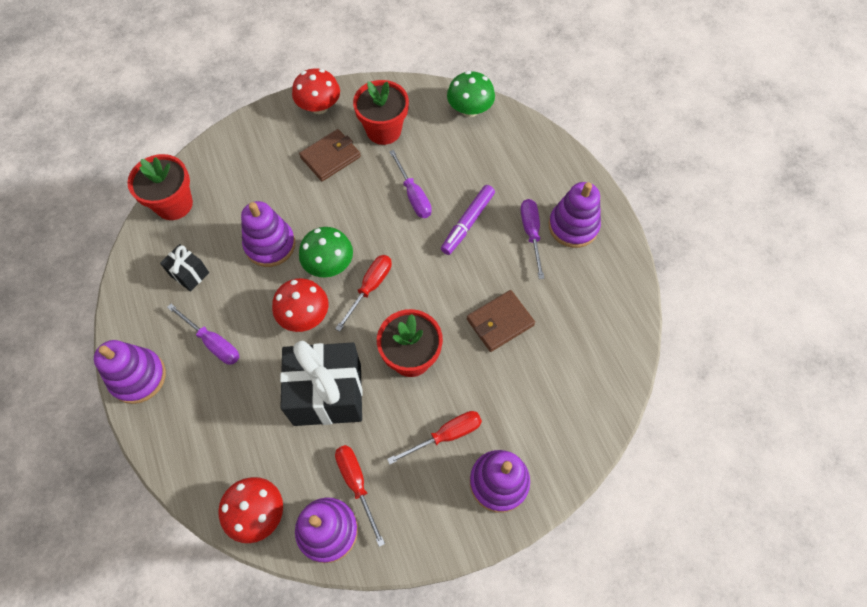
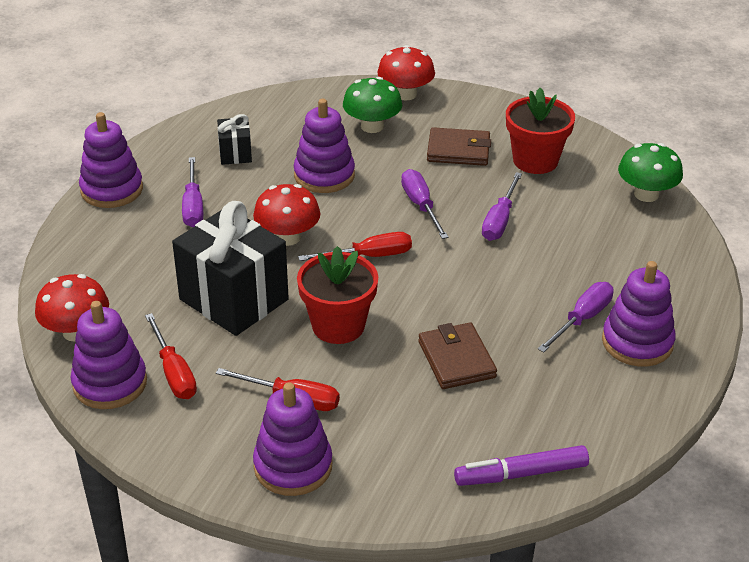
camera: 45 degrees right, 25 degrees down
red flower pot [127,154,193,220] -> none
red mushroom [292,68,340,114] -> red mushroom moved to [377,45,435,101]
green mushroom [299,227,353,278] -> green mushroom moved to [343,77,402,133]
red screwdriver [335,445,385,547] -> red screwdriver turned 135 degrees clockwise [145,313,197,399]
purple marker [441,185,495,255] -> purple marker moved to [454,445,589,486]
brown wallet [467,290,535,352] -> brown wallet turned 60 degrees clockwise [418,323,497,389]
none -> purple screwdriver [401,169,448,239]

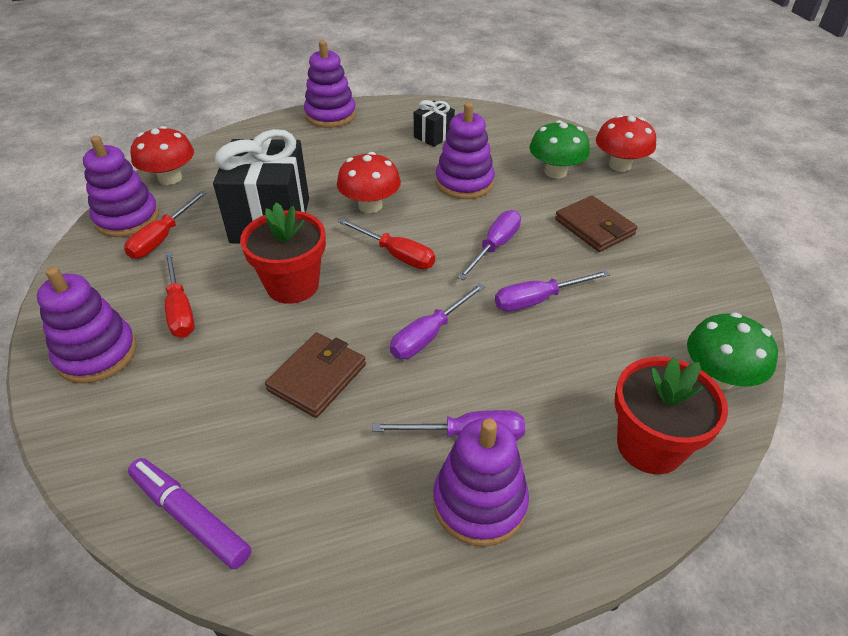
camera: 50 degrees right, 5 degrees up
purple screwdriver [182,157,203,227] -> purple screwdriver moved to [390,283,485,359]
red flower pot [506,88,575,174] -> red flower pot moved to [614,357,728,474]

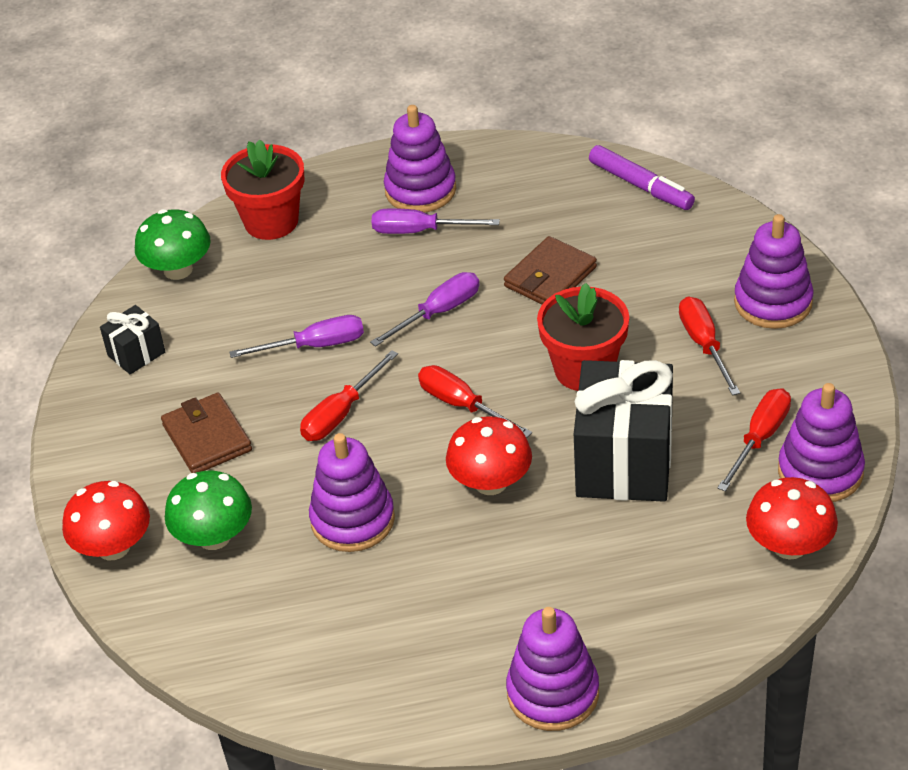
camera: 170 degrees left, 0 degrees up
black gift [414,100,455,147] -> black gift moved to [100,305,165,374]
purple screwdriver [457,210,521,280] -> red screwdriver [300,350,398,441]

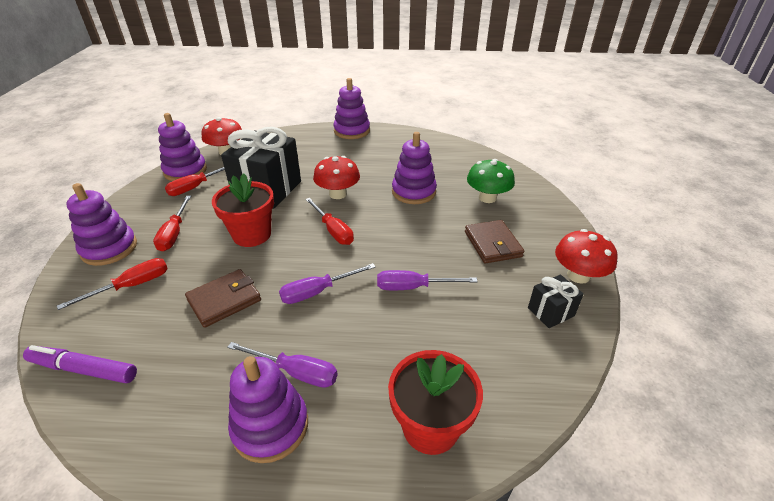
camera: 170 degrees left, 5 degrees down
red mushroom [62,481,150,561] -> red mushroom moved to [555,229,618,284]
green mushroom [135,209,211,280] -> none
red screwdriver [300,350,398,441] -> red screwdriver moved to [57,258,168,310]
purple marker [589,145,695,210] -> purple marker turned 45 degrees counterclockwise [23,345,137,383]

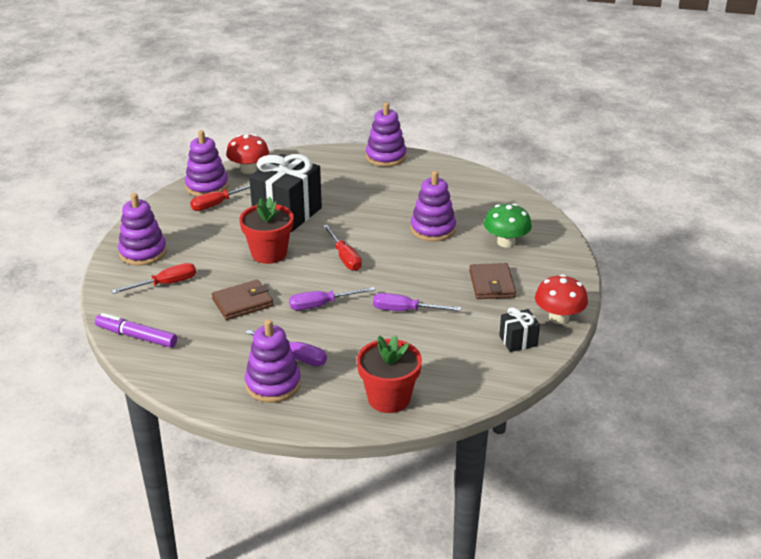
camera: 10 degrees right, 5 degrees down
red screwdriver [153,196,191,251] -> none
red mushroom [313,156,360,199] -> none

